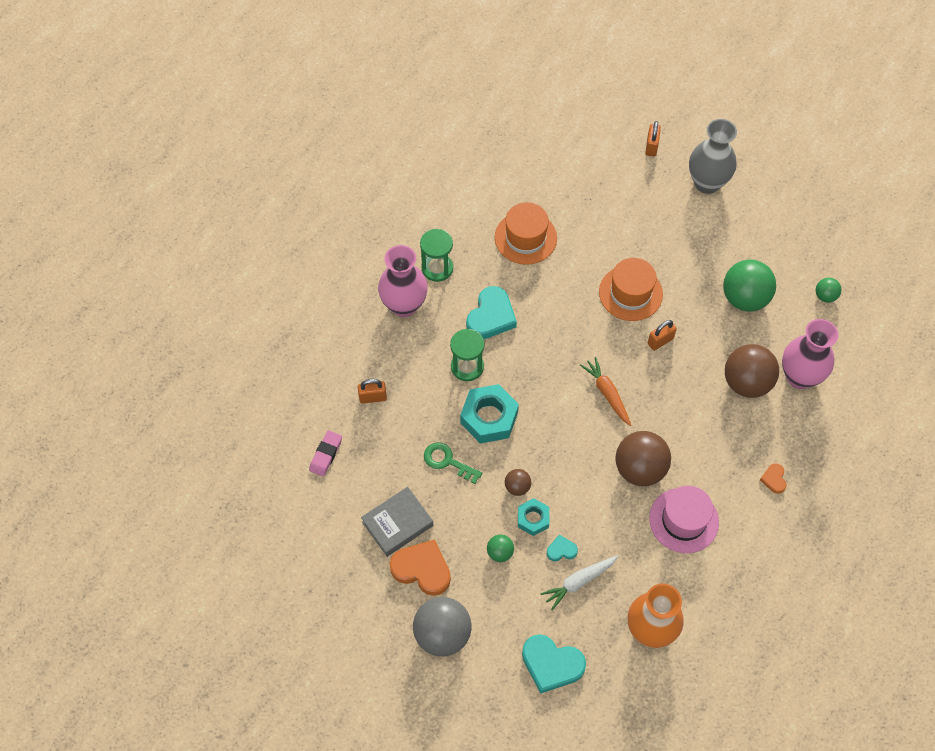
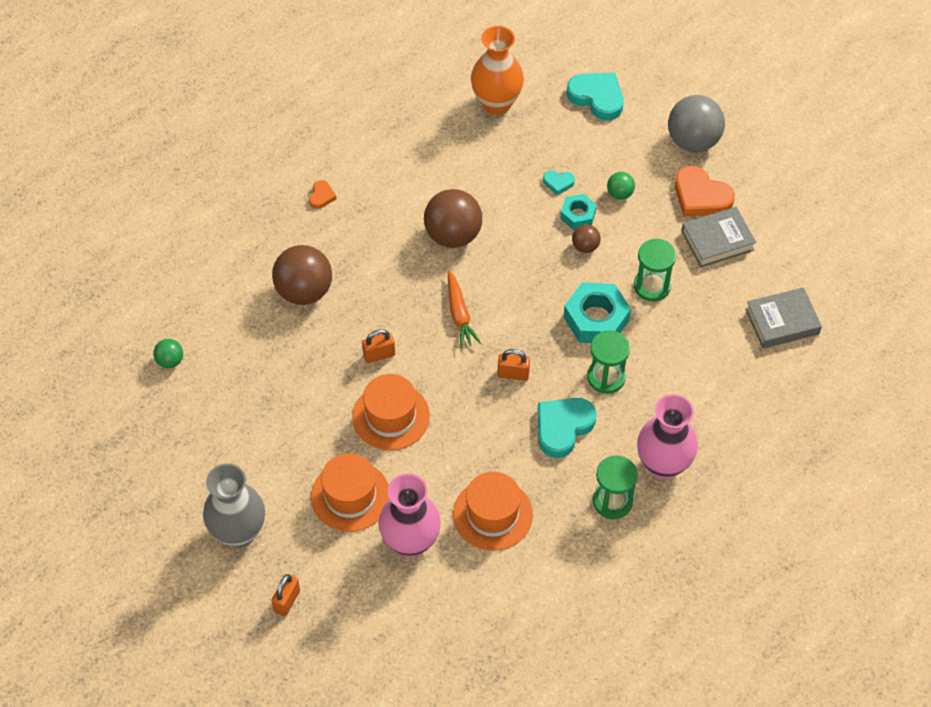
camera: 165 degrees left, 5 degrees down
pink eraser [309,430,342,476] -> grey book [745,287,822,348]
orange padlock [358,379,387,404] -> orange padlock moved to [497,349,530,381]
green key [424,442,482,484] -> green hourglass [634,239,676,301]
white carrot [541,555,618,610] -> none
pink hat [649,486,719,553] -> none
green ball [723,260,776,312] -> none
pink vase [782,319,839,389] -> pink vase moved to [378,473,441,558]
none -> orange hat [311,453,389,532]

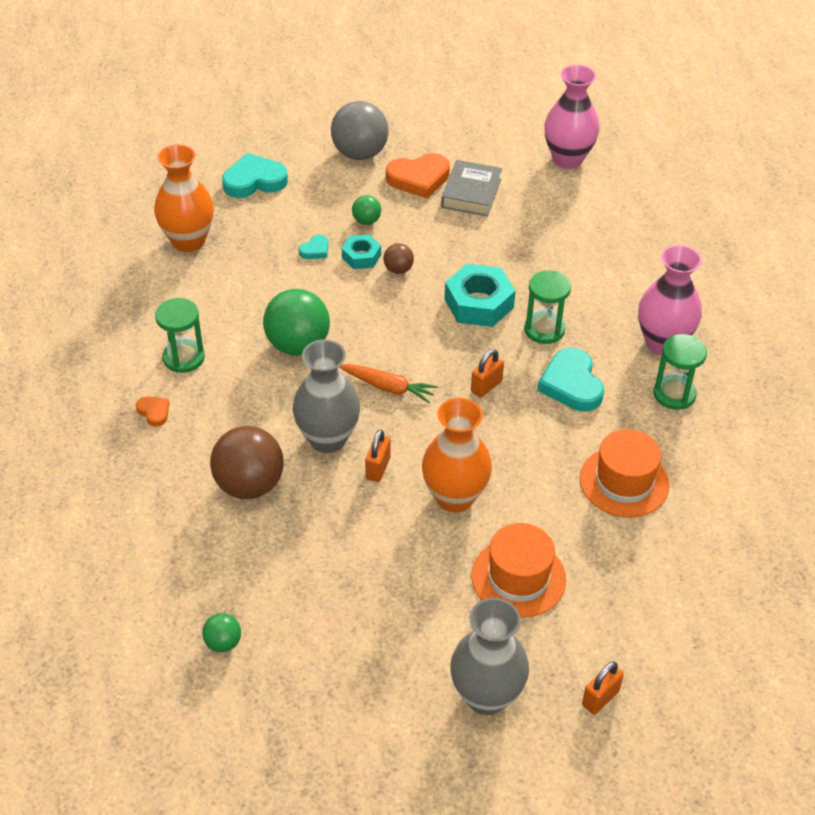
camera: 55 degrees left, 10 degrees down
orange padlock [271,574,300,616] -> orange padlock turned 75 degrees clockwise [582,661,624,714]
orange hat [352,374,430,450] -> orange vase [422,398,492,513]
pink vase [378,473,441,558] -> pink vase moved to [544,65,600,169]
brown ball [424,189,482,248] -> green ball [263,289,330,356]
green hourglass [634,239,676,301] -> green hourglass moved to [155,298,205,373]
grey book [745,287,822,348] -> none
none -> grey vase [293,339,360,453]

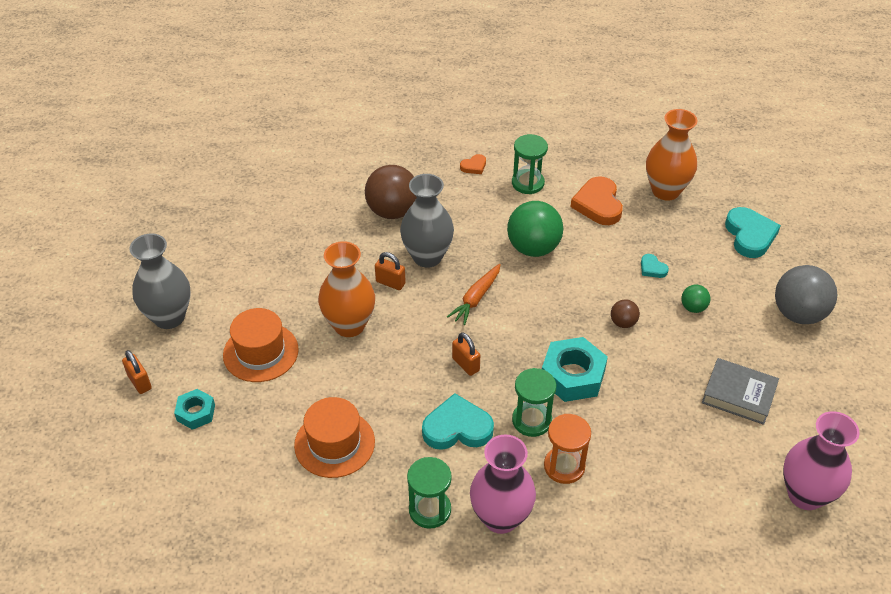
camera: 100 degrees right, 0 degrees up
green ball [202,613,241,652] -> none
turquoise nut [342,235,381,269] -> turquoise nut moved to [174,389,215,430]
orange heart [386,153,450,199] -> orange heart moved to [570,176,623,225]
none -> orange hourglass [544,414,591,484]

